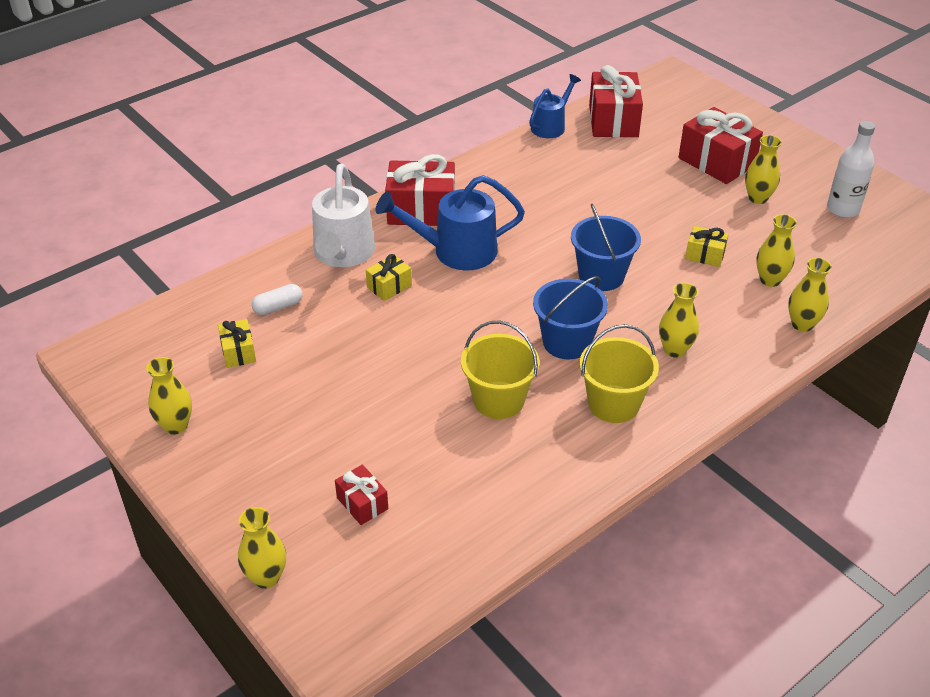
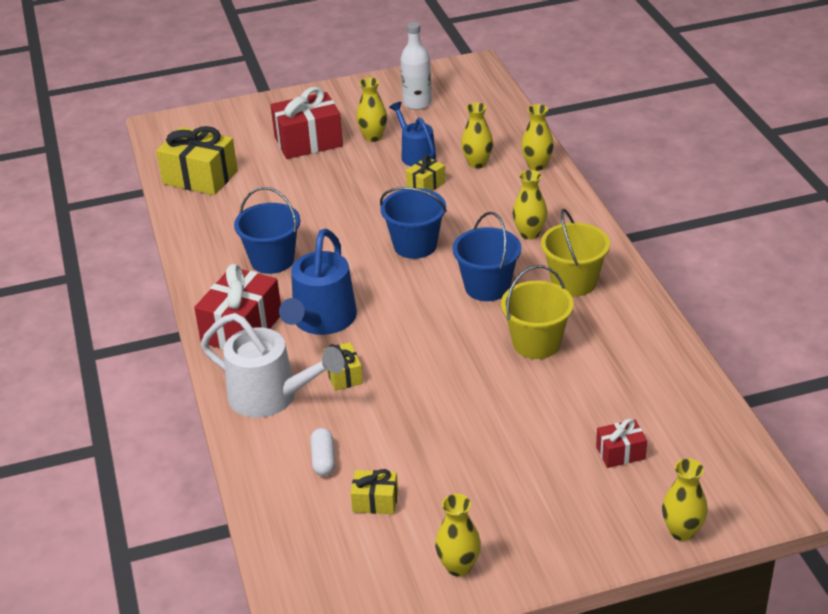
camera: 65 degrees left, 5 degrees down
blue watering can [529,74,581,138] -> blue watering can moved to [389,102,436,166]
red gift [589,65,643,138] -> yellow gift [156,126,238,195]
none -> blue bucket [234,187,301,274]

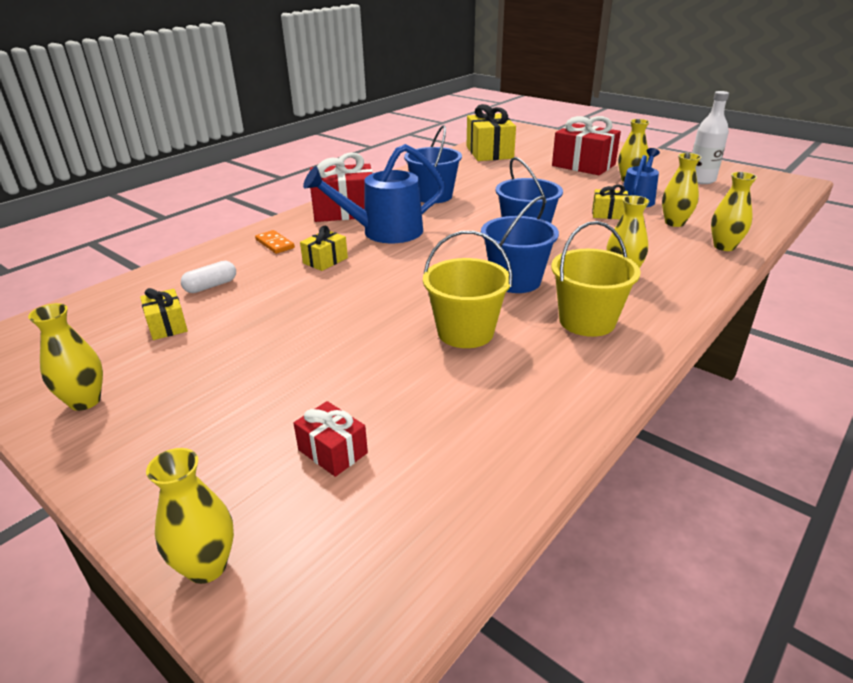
camera: 55 degrees right, 5 degrees down
white watering can [201,313,344,418] -> orange domino [255,230,295,254]

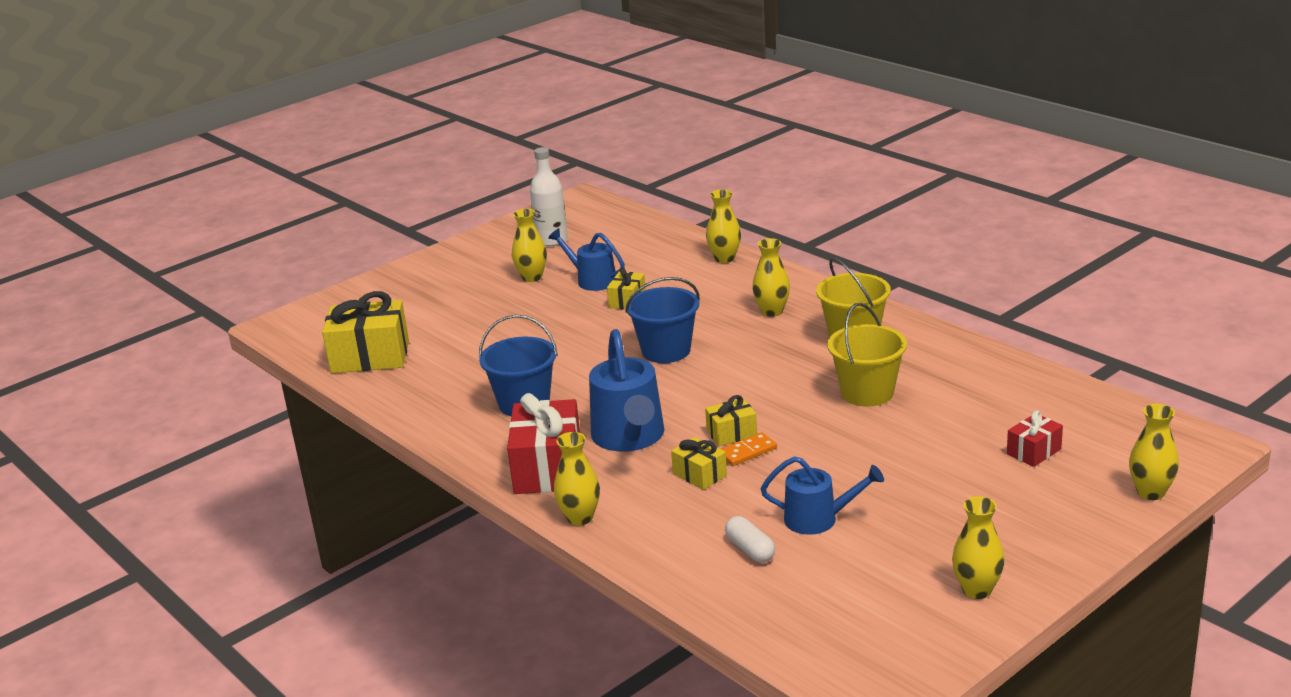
camera: 80 degrees left, 5 degrees down
yellow gift [140,288,188,340] -> yellow gift moved to [705,395,757,446]
orange domino [255,230,295,254] -> orange domino moved to [721,432,777,466]
blue bucket [481,196,559,293] -> none
red gift [552,116,621,175] -> none
yellow vase [662,153,701,227] -> yellow vase moved to [554,432,600,526]
none -> blue watering can [761,456,884,535]

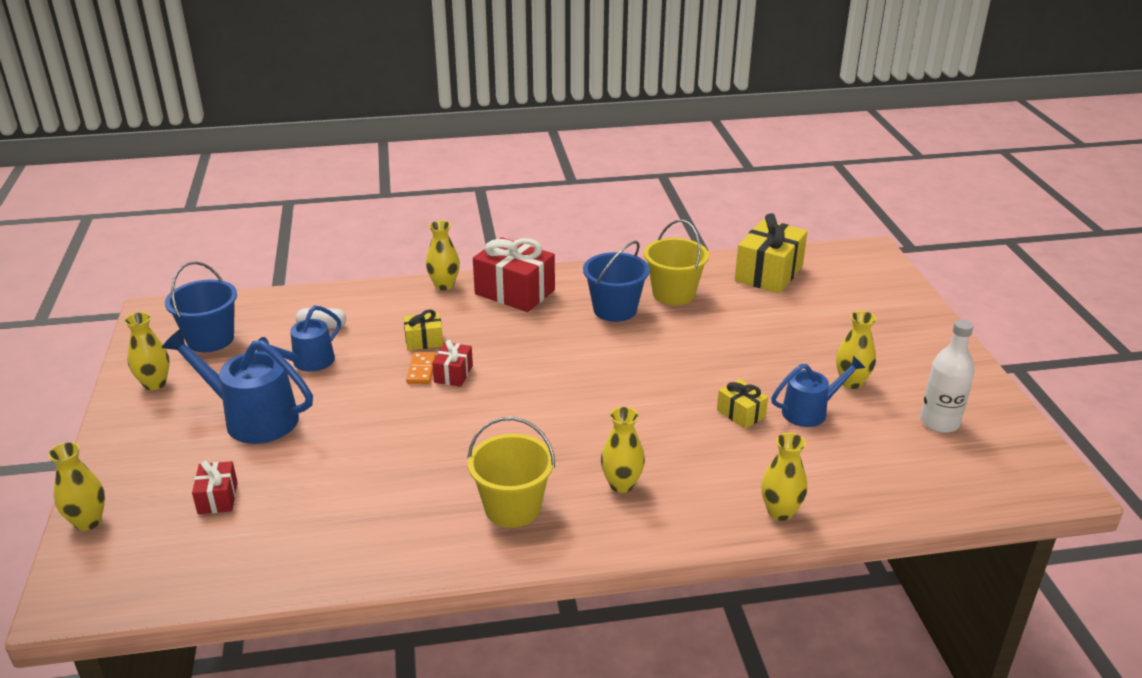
camera: 120 degrees right, 5 degrees up
blue watering can [589,329,665,452] -> blue watering can moved to [162,328,313,444]
blue bucket [625,277,700,363] -> blue bucket moved to [165,261,237,352]
yellow gift [705,395,757,446] -> red gift [432,340,473,387]
yellow bucket [827,303,907,407] -> yellow bucket moved to [644,220,709,305]

